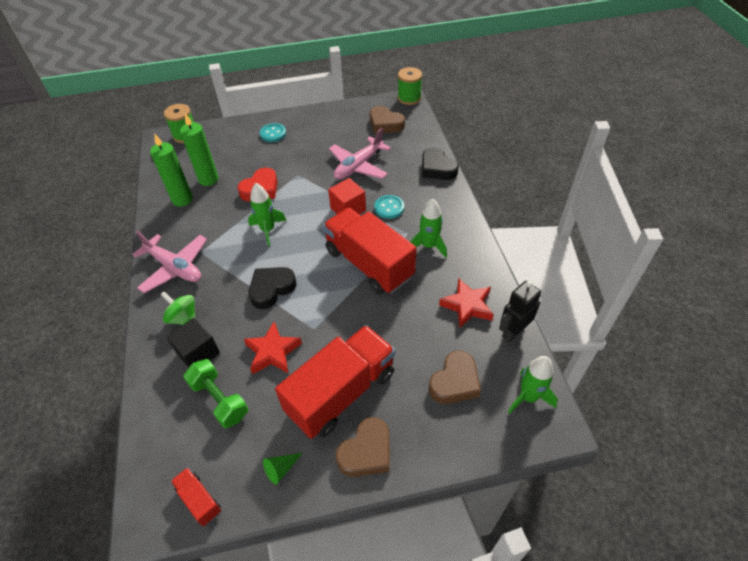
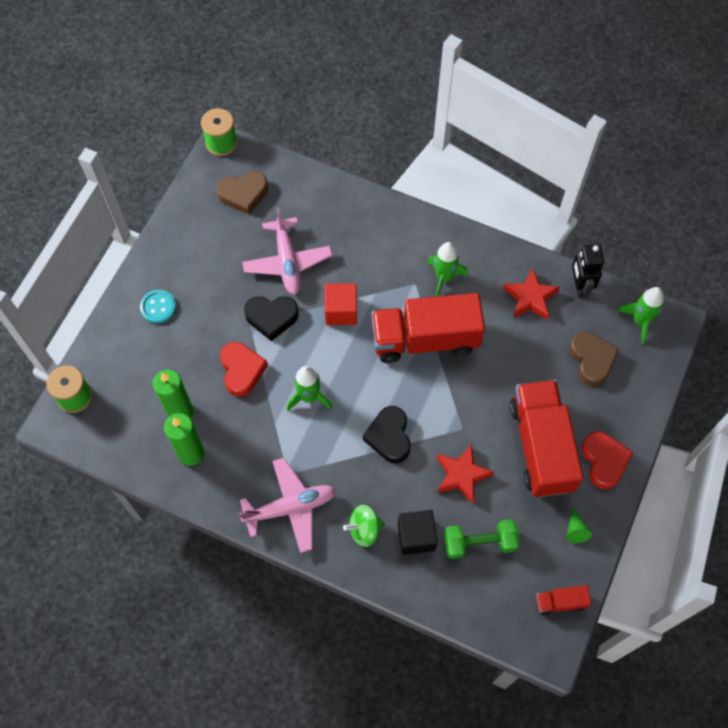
camera: 55 degrees left, 15 degrees up
brown heart [335,417,390,477] -> red heart [582,432,633,489]
turquoise button [375,195,404,219] -> none
black heart [422,147,459,180] -> black heart moved to [244,296,299,341]

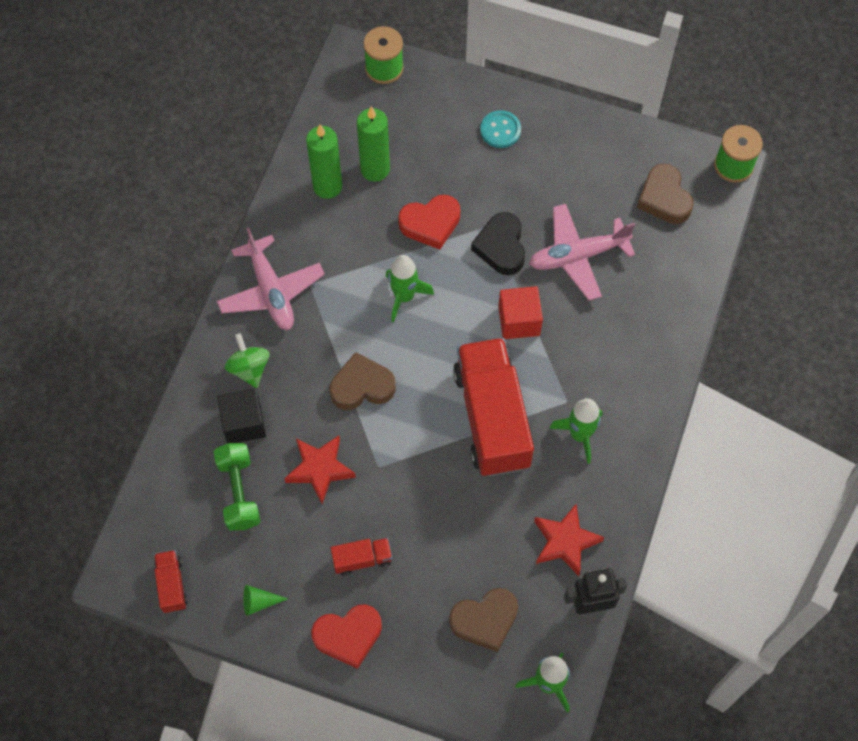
camera: 85 degrees right, 0 degrees up
black heart [363,406,411,463] -> brown heart [330,352,396,410]
red truck [510,380,584,497] -> red truck [331,538,393,576], size x0.43

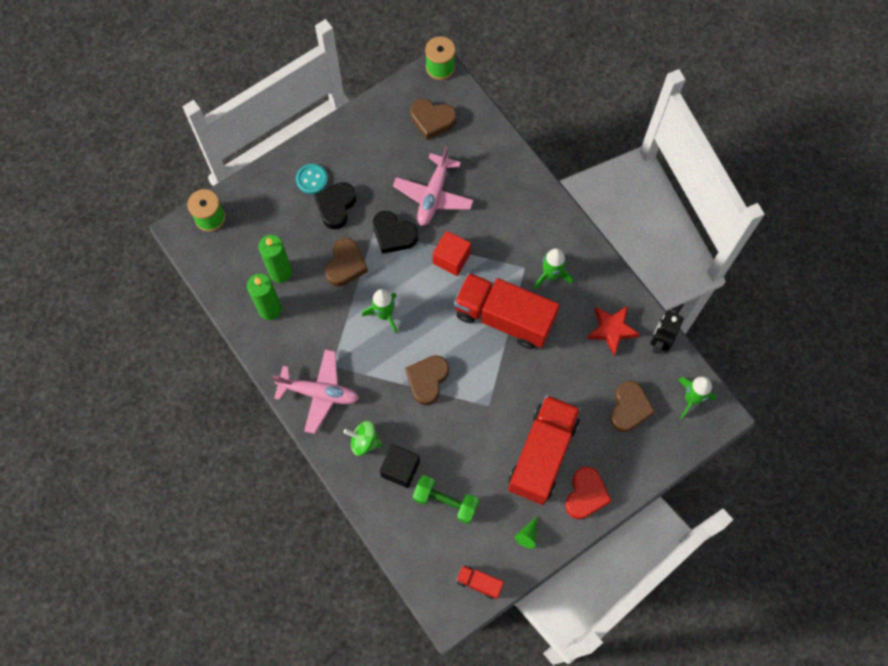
camera: 55 degrees left, 5 degrees up
red star [284,436,356,504] -> none
red truck [331,538,393,576] -> red truck [508,395,581,505], size x2.32
red heart [398,195,460,250] -> brown heart [325,238,368,287]
none -> black heart [314,182,356,229]

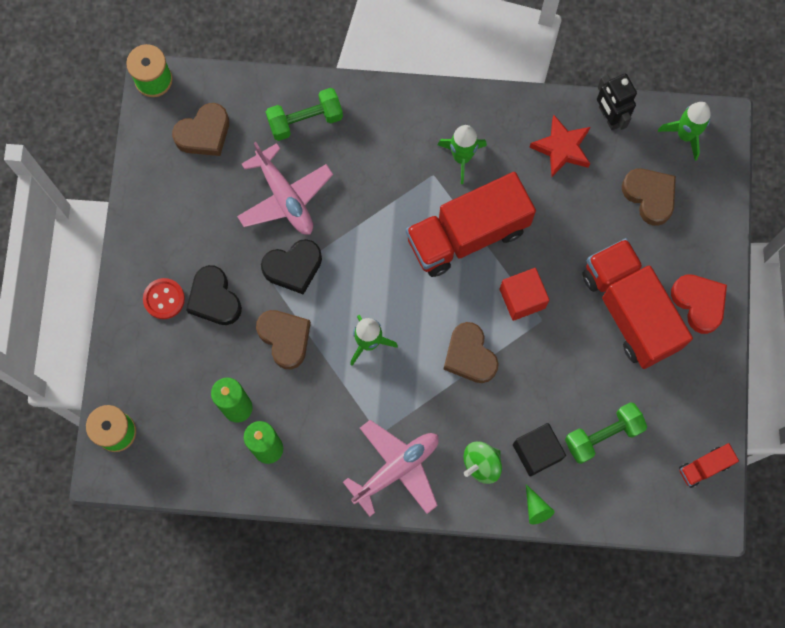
camera: 50 degrees left, 5 degrees up
turquoise button [296,164,328,194] -> red button [143,278,185,319]
red cube [433,231,471,276] -> red cube moved to [500,268,549,321]
green cone [515,516,538,549] -> green cone moved to [526,484,555,524]
none -> green dumbbell [266,88,343,141]

